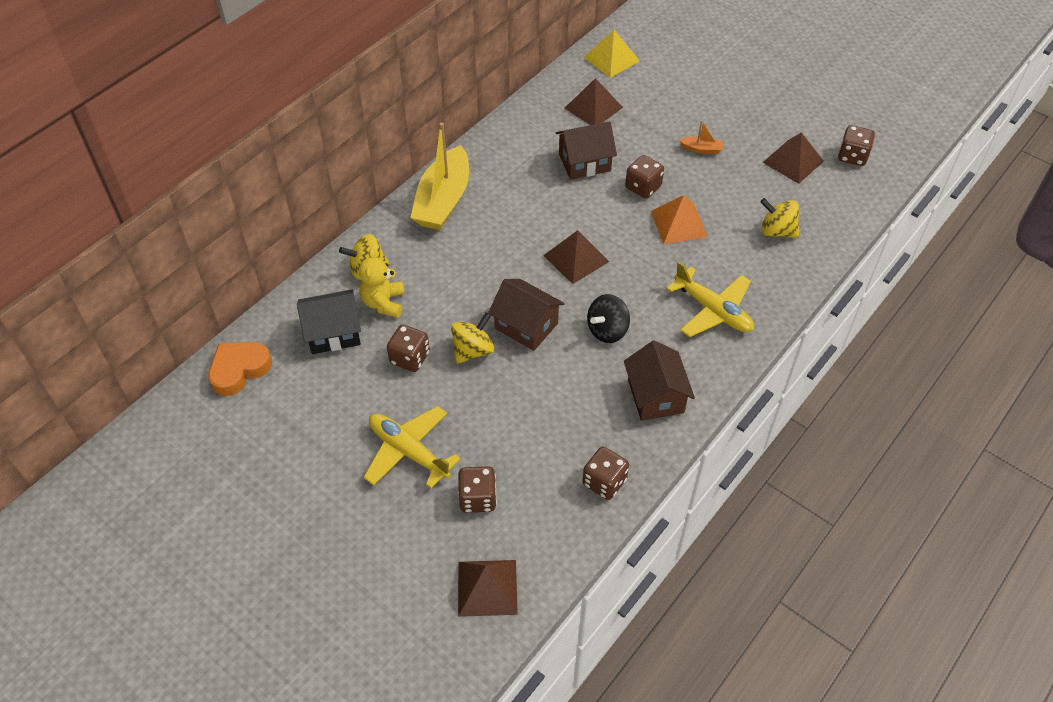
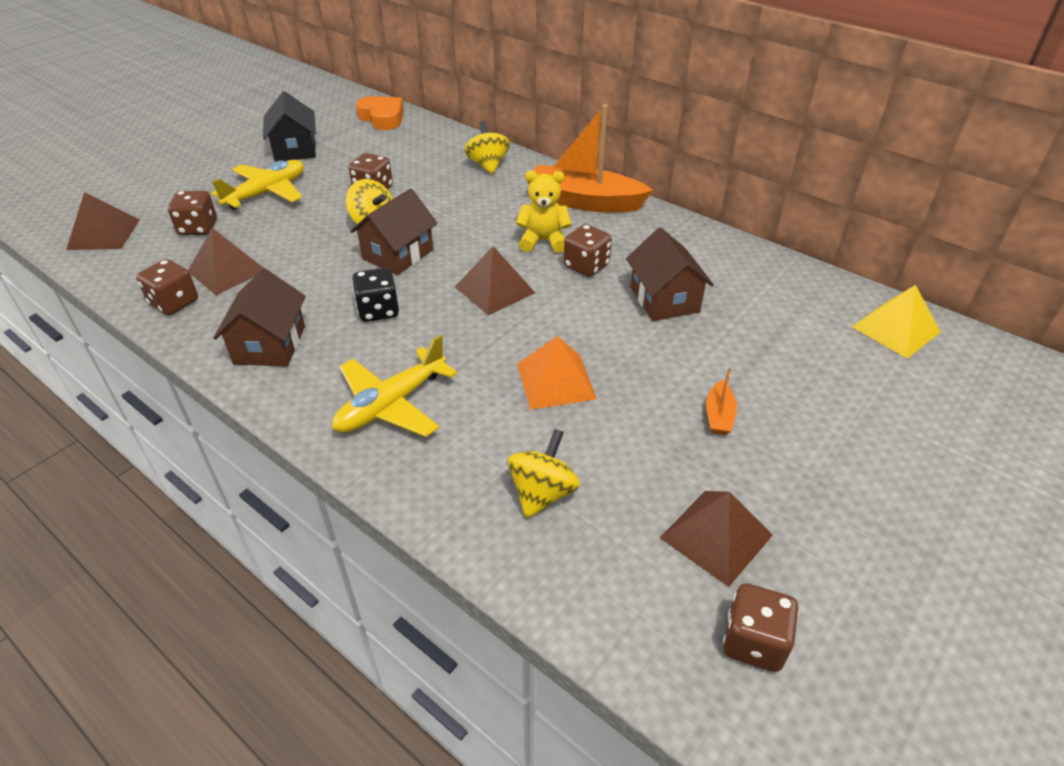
camera: 90 degrees right, 10 degrees down
black house [297,290,361,354] -> black house moved to [263,91,316,162]
yellow teddy bear [359,248,405,318] -> yellow teddy bear moved to [516,170,572,253]
yellow boat [410,122,469,230] -> orange boat [527,105,653,212]
brown pyramid [564,78,623,125] -> brown pyramid moved to [188,228,263,295]
black spinning top [587,294,630,343] -> black dice [352,268,399,322]
brown house [624,340,695,421] -> brown house turned 75 degrees counterclockwise [213,268,306,367]
brown dice [625,155,664,199] -> brown dice moved to [564,224,612,277]

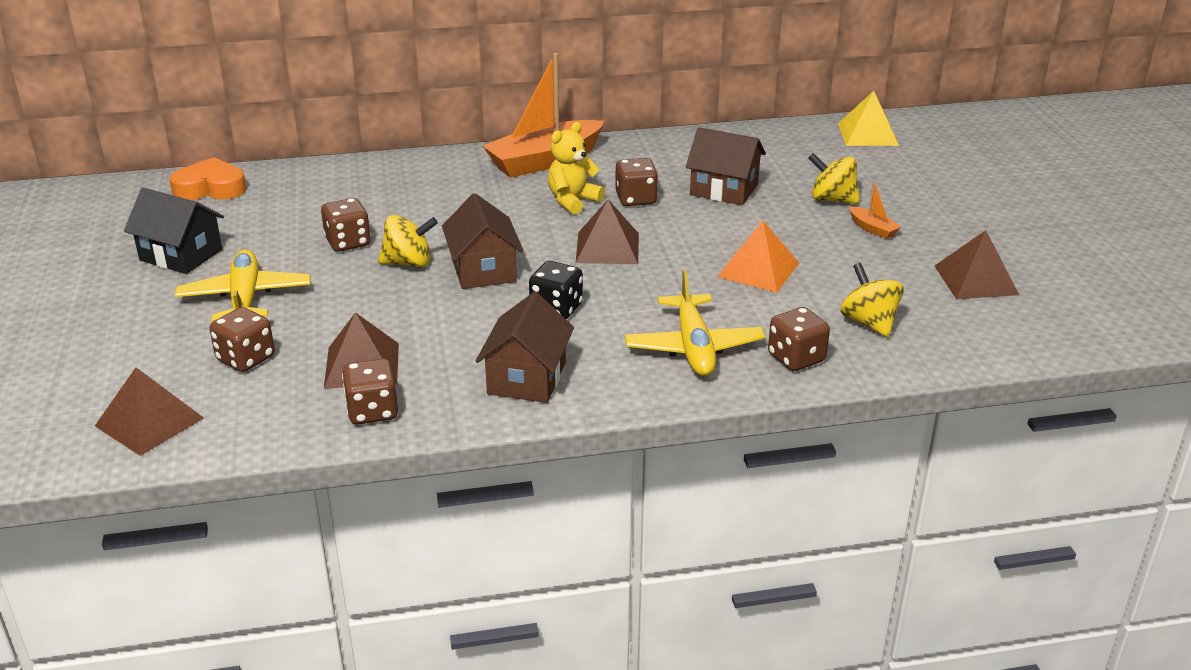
camera: 50 degrees left, 10 degrees down
brown house [213,268,306,367] -> brown house turned 60 degrees clockwise [476,292,574,403]
yellow spinning top [464,121,510,175] -> yellow spinning top moved to [808,153,860,204]
brown dice [723,583,799,672] -> brown dice moved to [768,307,830,371]

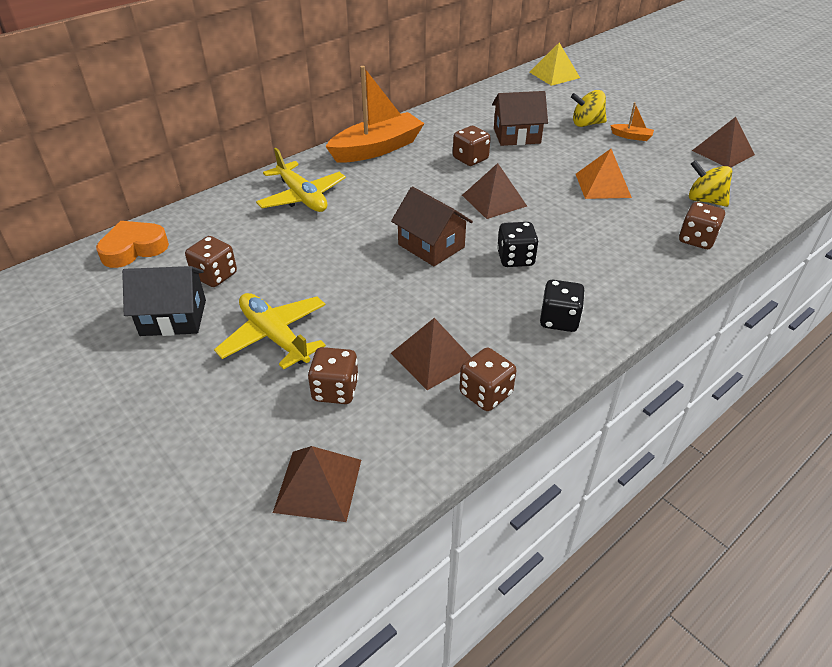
camera: 30 degrees left, 10 degrees up
brown dice [321,198,371,252] -> brown dice moved to [185,236,237,287]
yellow spinning top [378,215,438,268] -> none
brown house [476,292,574,403] -> black dice [540,280,585,332]
orange boat [483,53,604,178] -> orange boat turned 150 degrees counterclockwise [325,66,425,162]
yellow teddy bear [548,122,605,214] -> none
yellow plane [625,269,765,376] -> yellow plane moved to [256,148,346,212]

